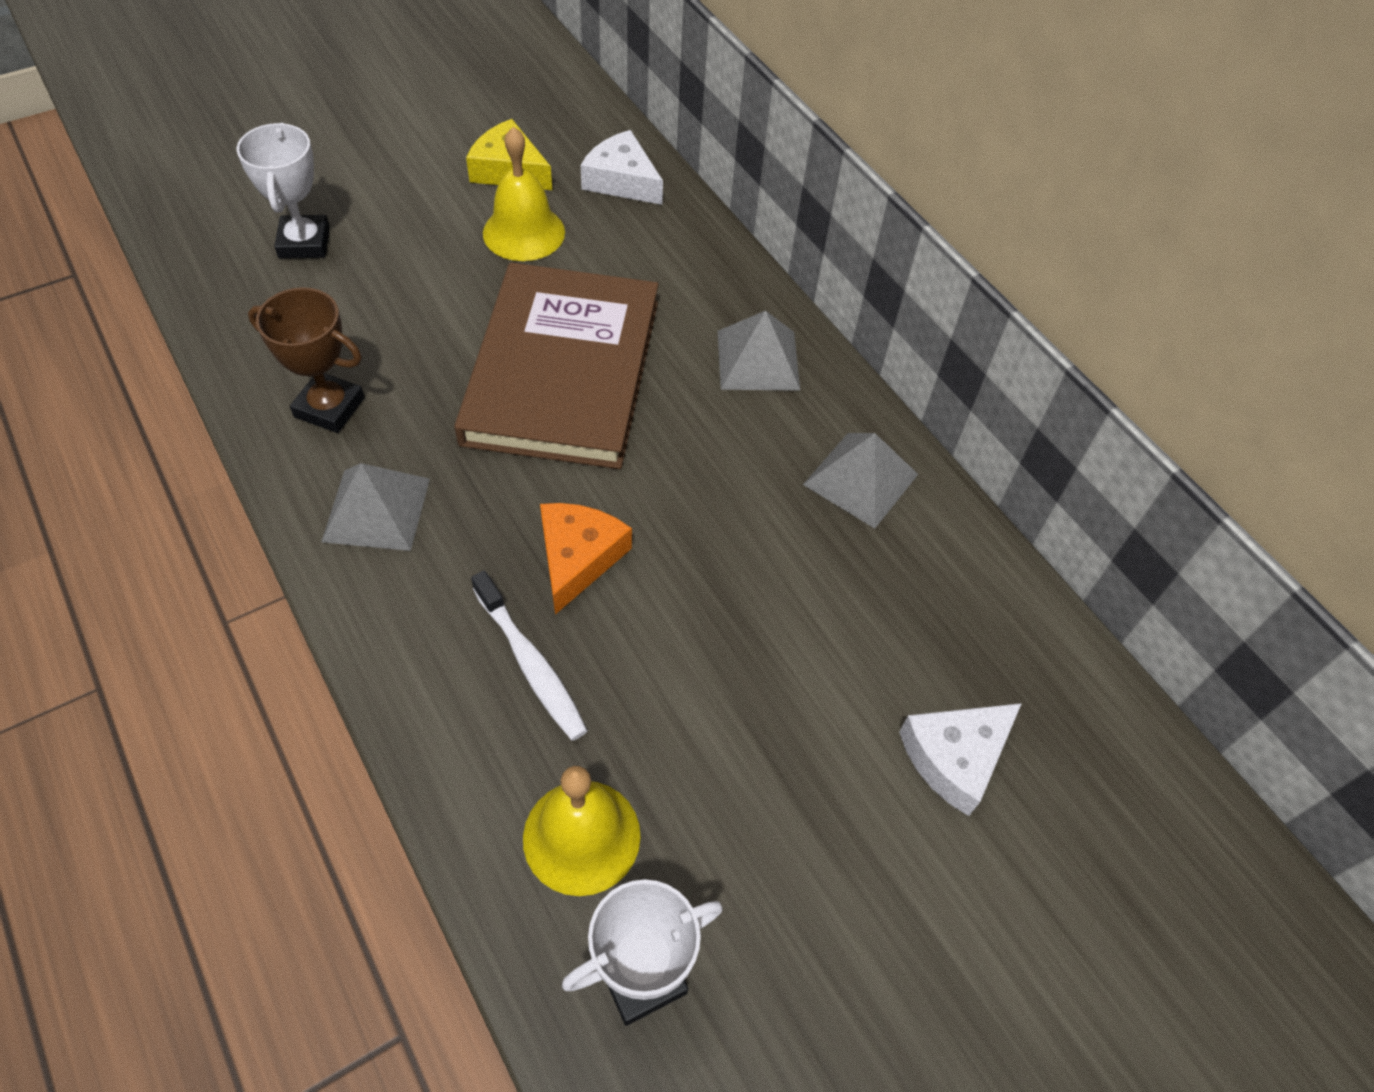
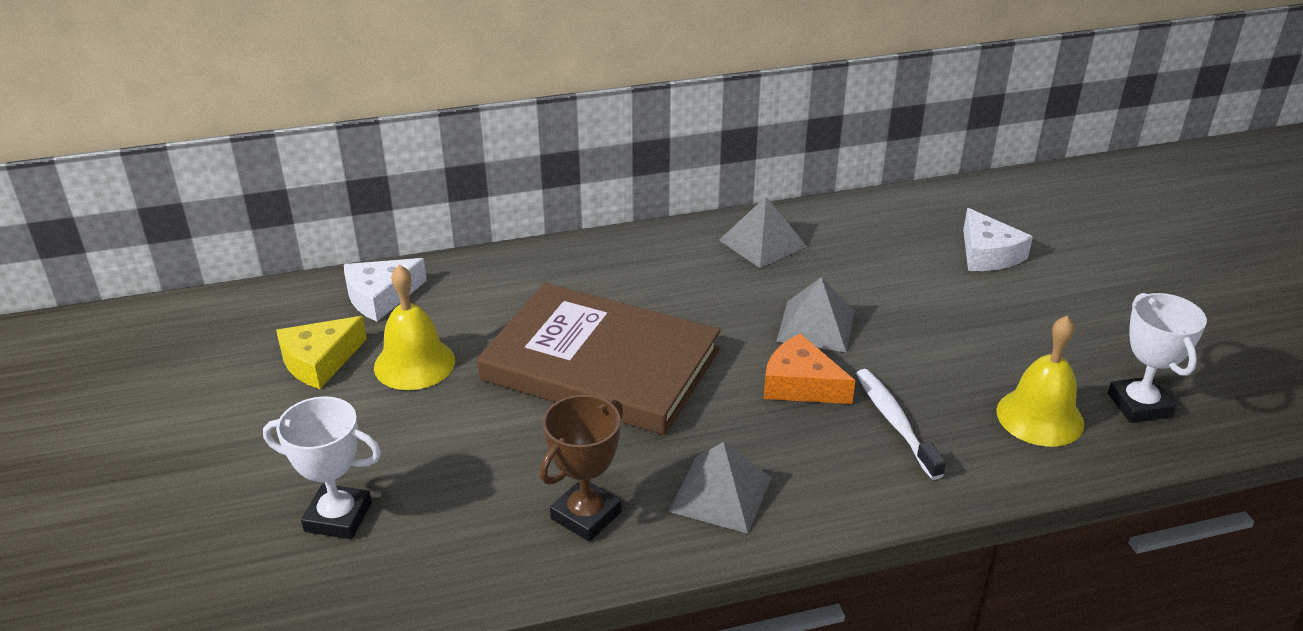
camera: 70 degrees left, 20 degrees down
white toothbrush [471,571,588,741] -> white toothbrush turned 90 degrees counterclockwise [856,369,946,480]
grey pyramid [718,311,800,391] -> grey pyramid moved to [776,277,855,352]

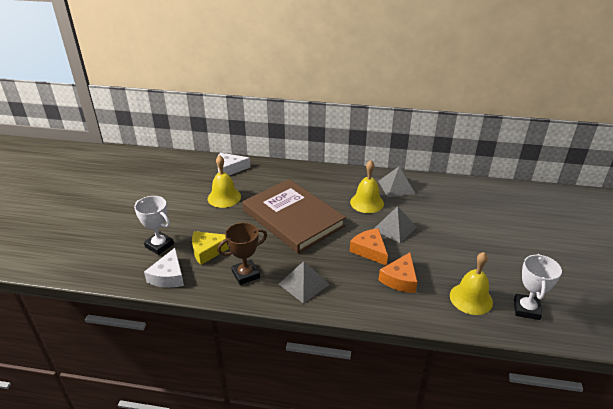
camera: 25 degrees right, 0 degrees up
yellow cheese [276,316,367,389] -> yellow cheese moved to [192,231,229,265]
white toothbrush [856,369,946,480] -> orange cheese [379,252,417,293]
white cheese [963,208,1033,271] -> white cheese moved to [144,248,184,288]
none -> yellow bell [350,160,384,213]

